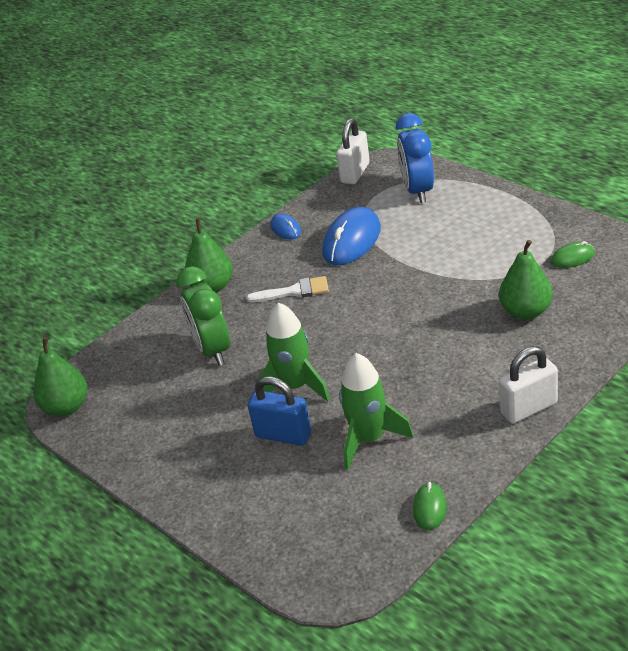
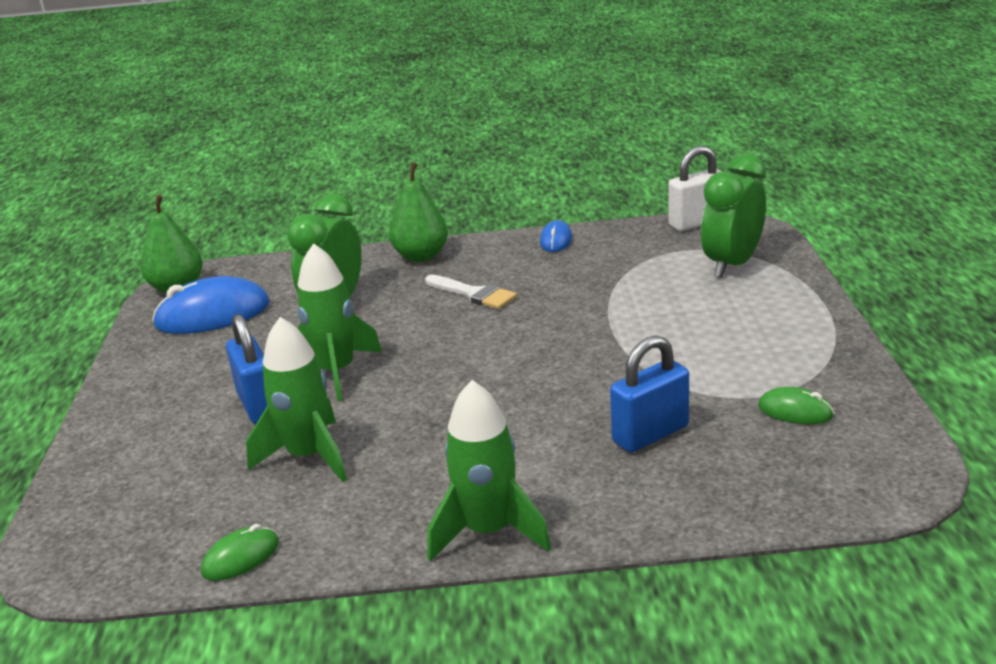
camera: 40 degrees right, 10 degrees down
blue mouse [322,207,381,265] -> blue mouse moved to [152,276,270,334]
blue clock [396,113,434,203] -> green clock [701,154,766,278]
green pear [499,240,553,320] -> blue padlock [610,335,689,453]
white padlock [499,346,558,424] -> green rocket [427,380,551,561]

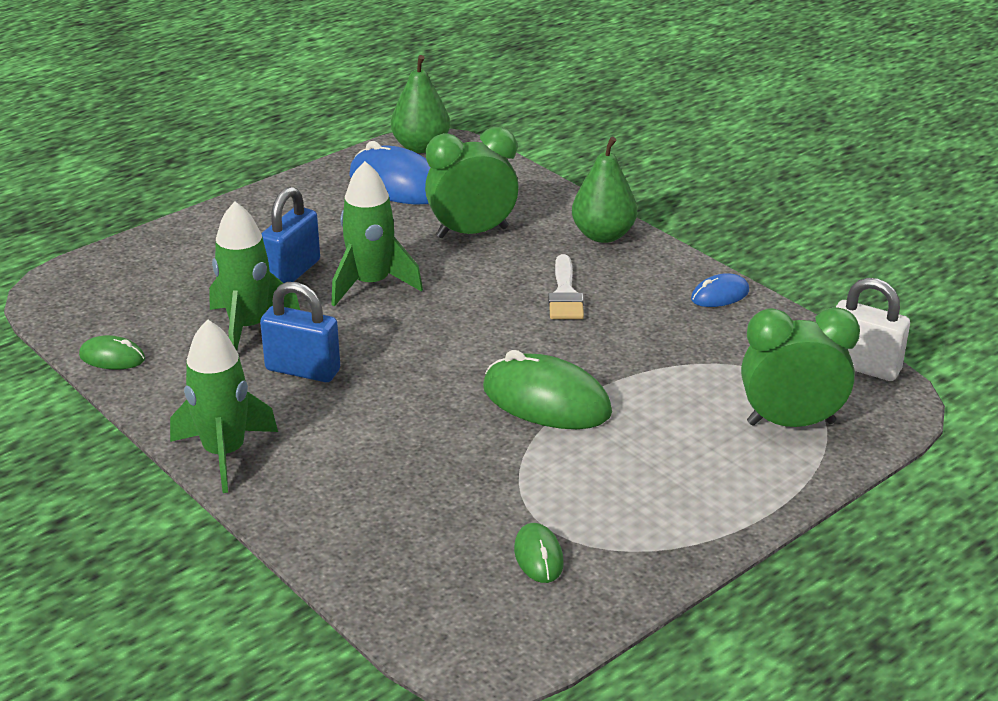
camera: 50 degrees right, 5 degrees up
blue padlock [610,335,689,453] -> blue padlock moved to [260,282,340,382]
none -> green mouse [483,350,612,429]

